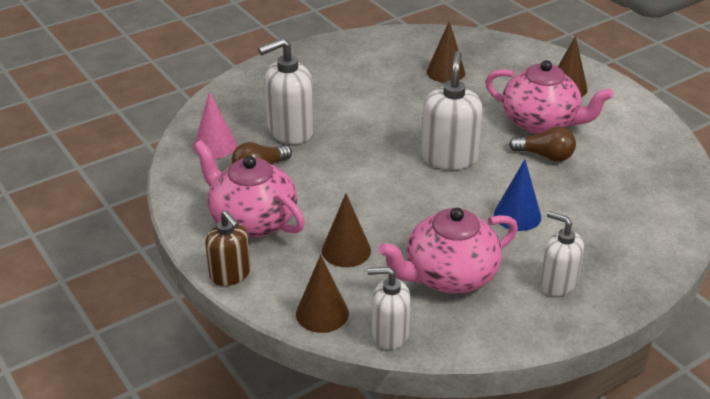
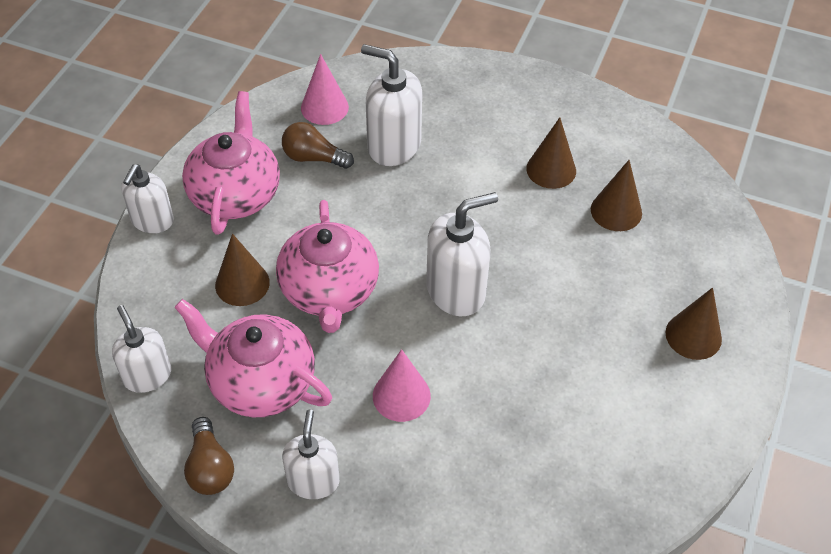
camera: 55 degrees right, 15 degrees up
brown soap dispenser [205,210,251,286] -> white soap dispenser [121,164,174,233]
brown cone [296,255,349,333] -> brown cone moved to [526,117,576,189]
pink teapot [485,60,613,134] -> pink teapot moved to [276,200,379,333]
blue cone [494,160,541,231] -> pink cone [373,349,431,422]
brown light bulb [509,127,576,161] -> brown light bulb moved to [184,417,234,495]

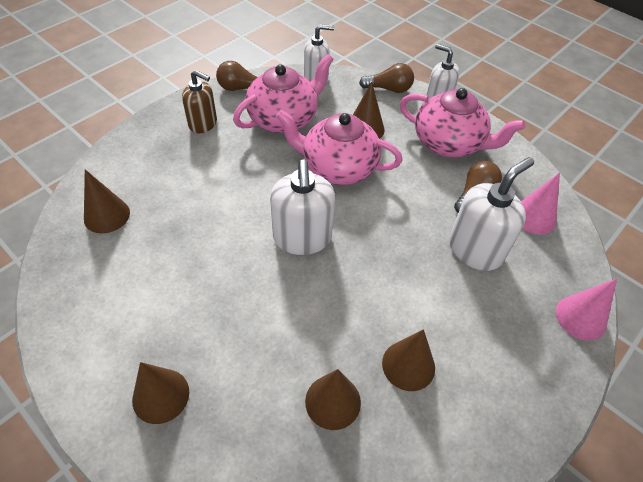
camera: 110 degrees right, 0 degrees up
white soap dispenser [282,410,340,499] -> brown soap dispenser [182,70,217,133]
pink cone [373,349,431,422] -> pink cone moved to [556,279,617,341]
none -> brown cone [84,170,130,233]
none -> brown light bulb [359,63,414,93]

